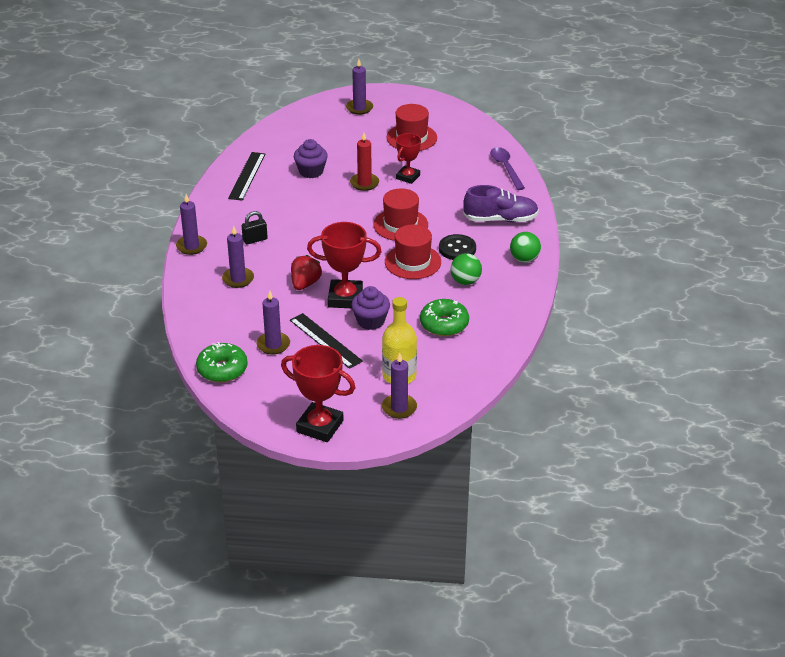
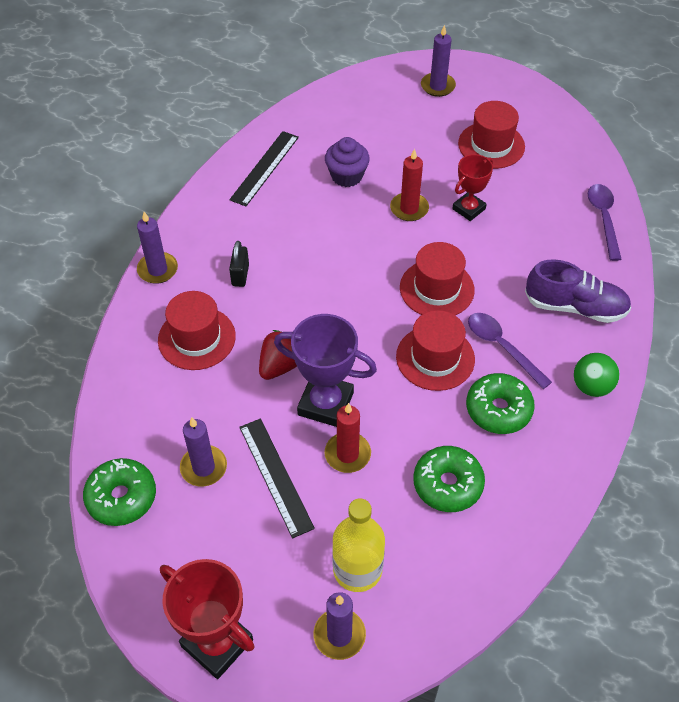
camera: 15 degrees right, 15 degrees up
purple candle [222,226,254,288] -> red hat [158,291,236,370]
black padlock [242,211,268,245] -> black padlock turned 75 degrees counterclockwise [229,241,249,287]
red trophy [307,222,382,308] -> purple trophy [274,314,377,427]
purple cupcake [351,286,390,330] -> red candle [324,403,371,473]
black button [439,234,476,260] -> purple spoon [468,313,552,389]
green ball [450,253,482,285] -> green donut [466,373,535,434]

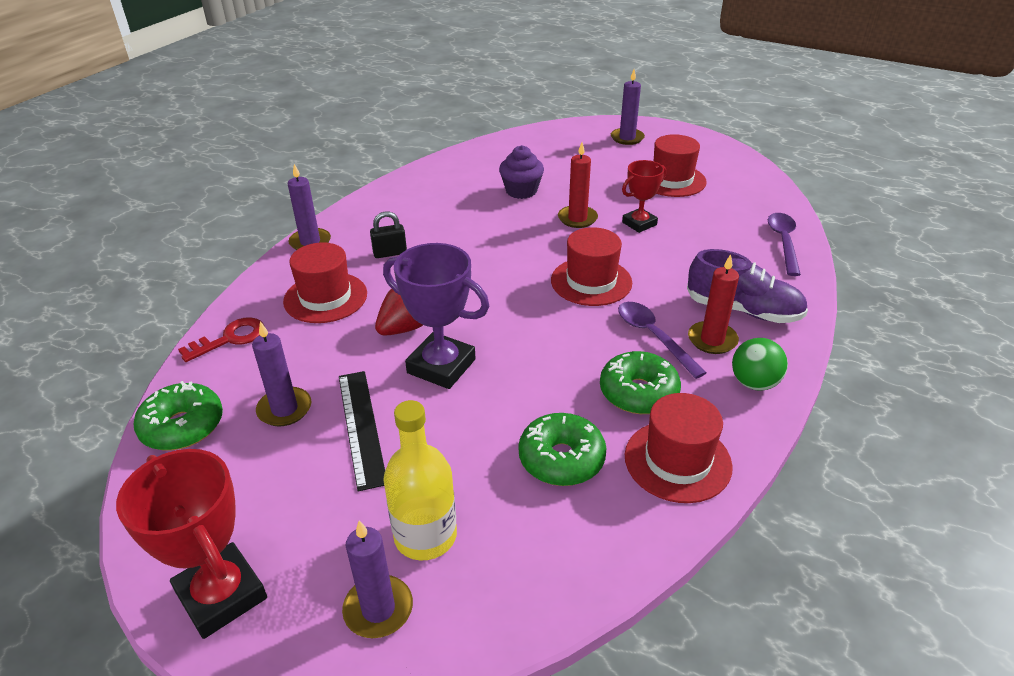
camera: 10 degrees right, 15 degrees down
black ruler [229,131,299,206] -> none
black padlock [229,241,249,287] -> black padlock turned 60 degrees clockwise [370,211,407,258]
red candle [324,403,371,473] -> red candle moved to [688,254,739,354]
red hat [396,310,475,391] -> red hat moved to [625,393,733,503]
none -> red key [178,317,264,362]

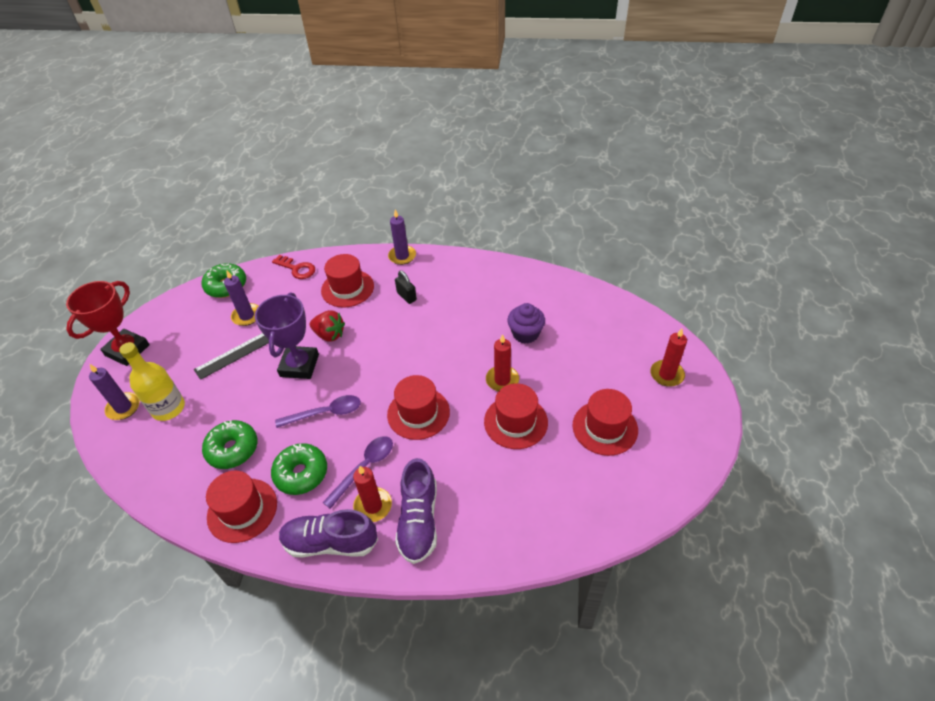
camera: 70 degrees right, 10 degrees up
purple candle [611,70,645,145] -> red candle [650,329,687,387]
red trophy [622,160,666,233] -> red hat [484,383,548,449]
green ball [732,338,788,391] -> purple shoe [279,509,378,558]
purple spoon [768,213,801,276] -> purple spoon moved to [275,395,361,428]

